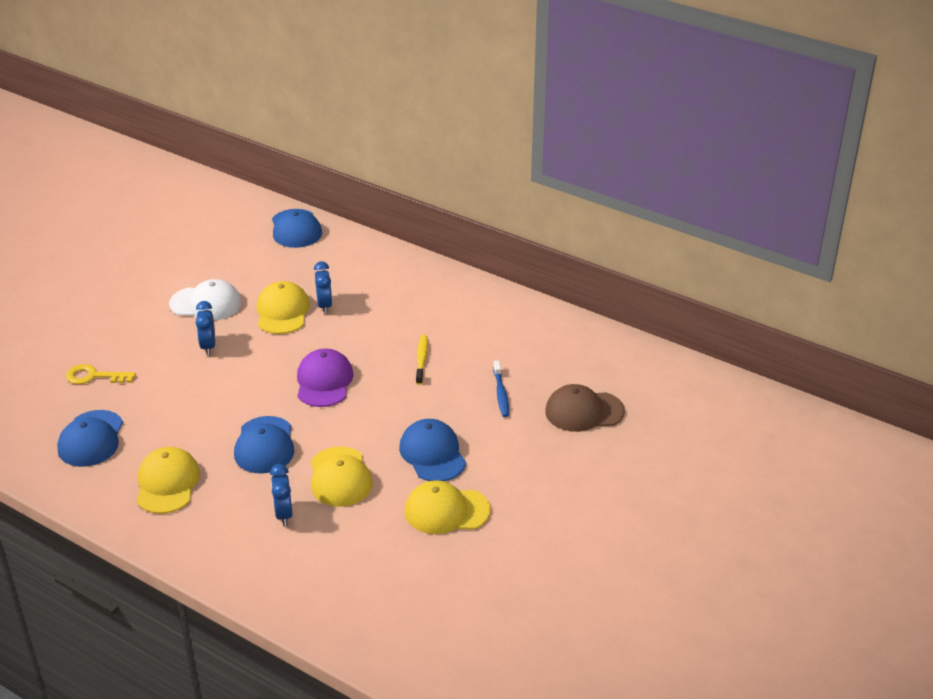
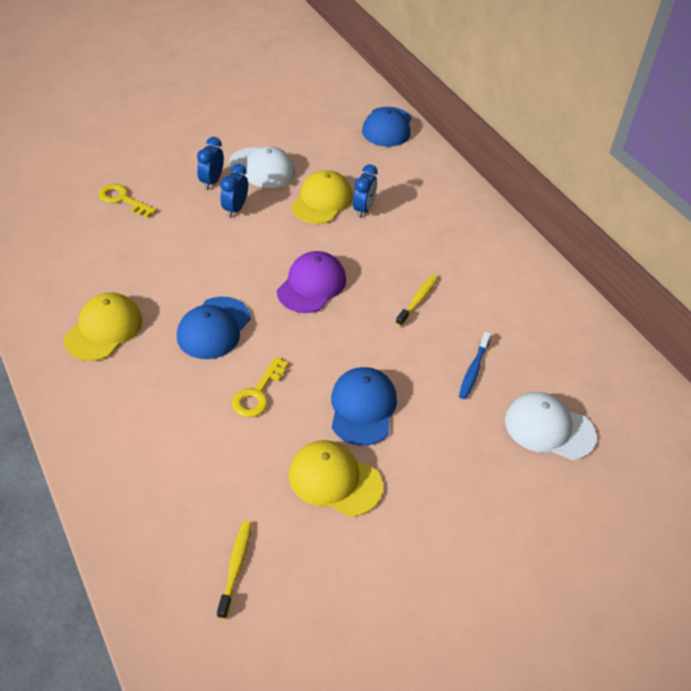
camera: 25 degrees right, 10 degrees up
blue cap [57,410,123,467] -> none
blue clock [270,464,293,526] -> blue clock moved to [197,137,224,190]
yellow cap [311,446,373,507] -> yellow key [232,357,288,417]
brown cap [545,384,625,432] -> white cap [505,392,597,460]
none -> yellow toothbrush [217,521,252,619]

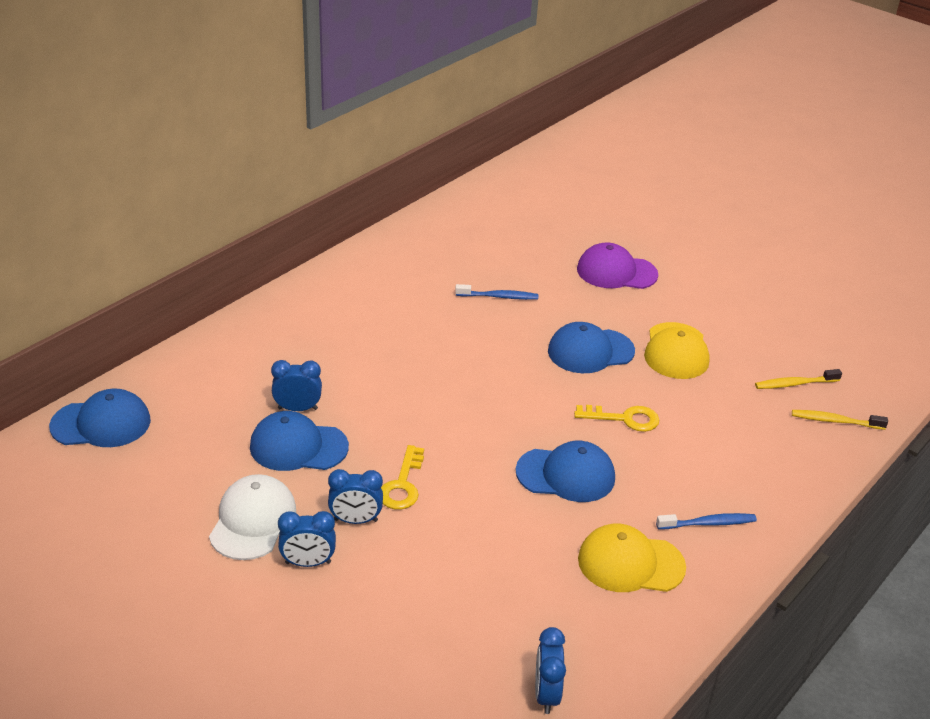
camera: 110 degrees left, 10 degrees down
yellow key [98,184,157,218] -> yellow key moved to [381,445,424,510]
purple cap [277,251,346,313] -> purple cap moved to [577,242,658,289]
yellow cap [291,170,353,224] -> blue cap [250,411,349,471]
yellow toothbrush [396,275,438,326] -> yellow toothbrush moved to [792,410,888,430]
white cap [505,392,597,460] -> none
none -> blue clock [535,627,566,714]
none -> blue toothbrush [656,513,757,529]

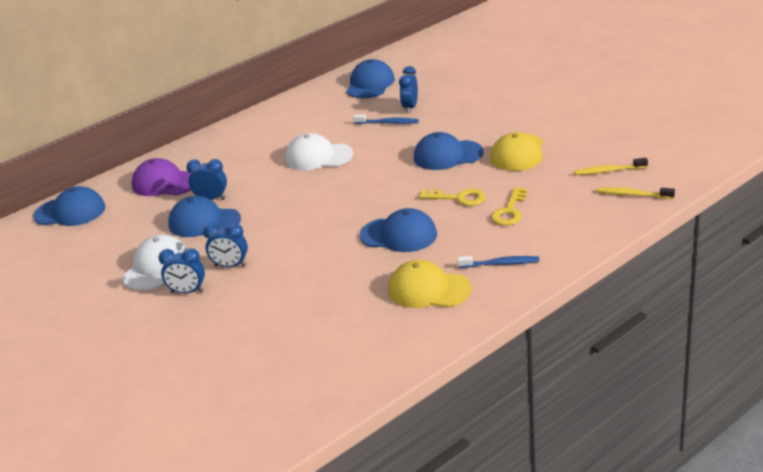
camera: 15 degrees right, 5 degrees down
yellow key [381,445,424,510] -> yellow key moved to [491,187,527,226]
blue clock [535,627,566,714] -> blue clock moved to [399,66,418,113]
purple cap [577,242,658,289] -> purple cap moved to [131,158,191,196]
none -> white cap [285,133,353,170]
none -> blue cap [346,59,395,98]

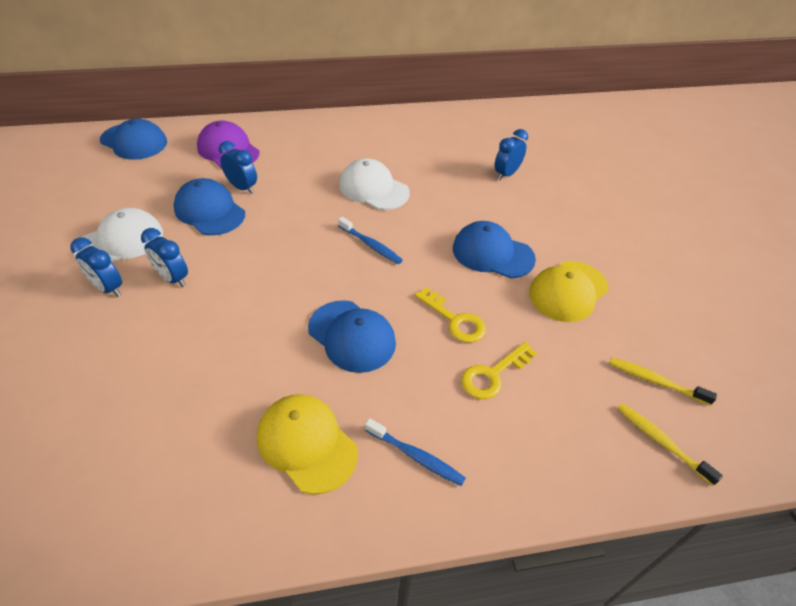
camera: 25 degrees right, 15 degrees up
blue cap [346,59,395,98] -> none
blue toothbrush [353,115,419,124] -> blue toothbrush moved to [338,217,403,264]

